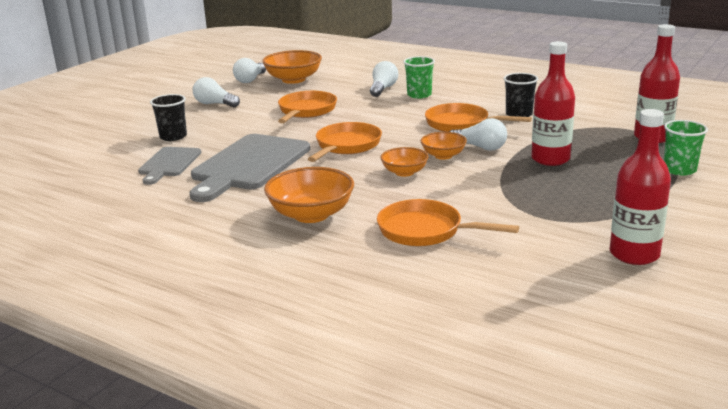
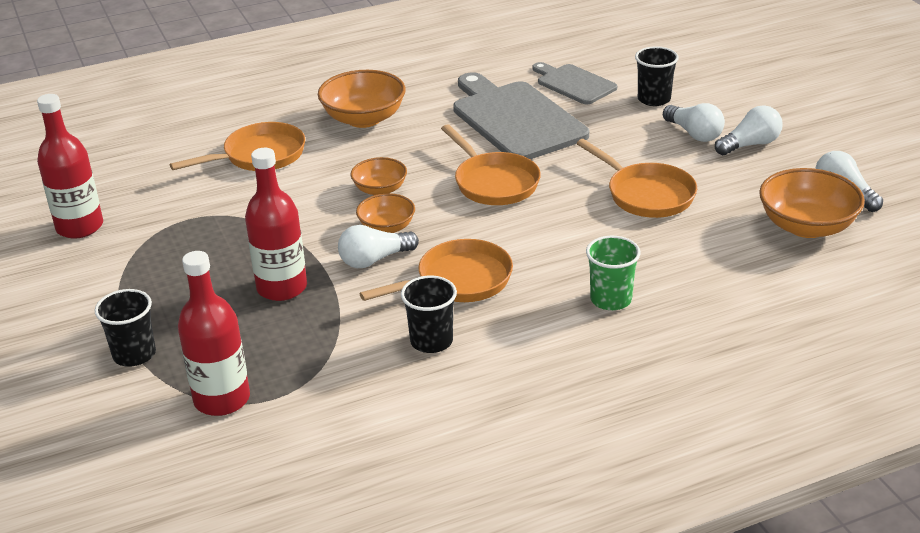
camera: 125 degrees right, 10 degrees up
white light bulb [370,61,398,97] -> white light bulb moved to [663,103,725,142]
green cup [664,120,708,176] -> black cup [94,289,156,367]

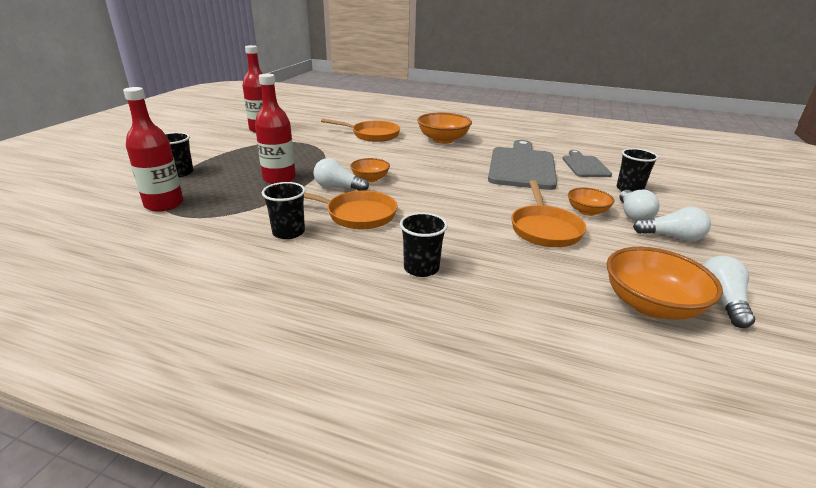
camera: 40 degrees right, 5 degrees down
orange bowl [351,157,407,195] -> orange bowl moved to [568,188,615,216]
orange pan [441,124,541,205] -> none
green cup [586,236,640,310] -> black cup [400,212,448,277]

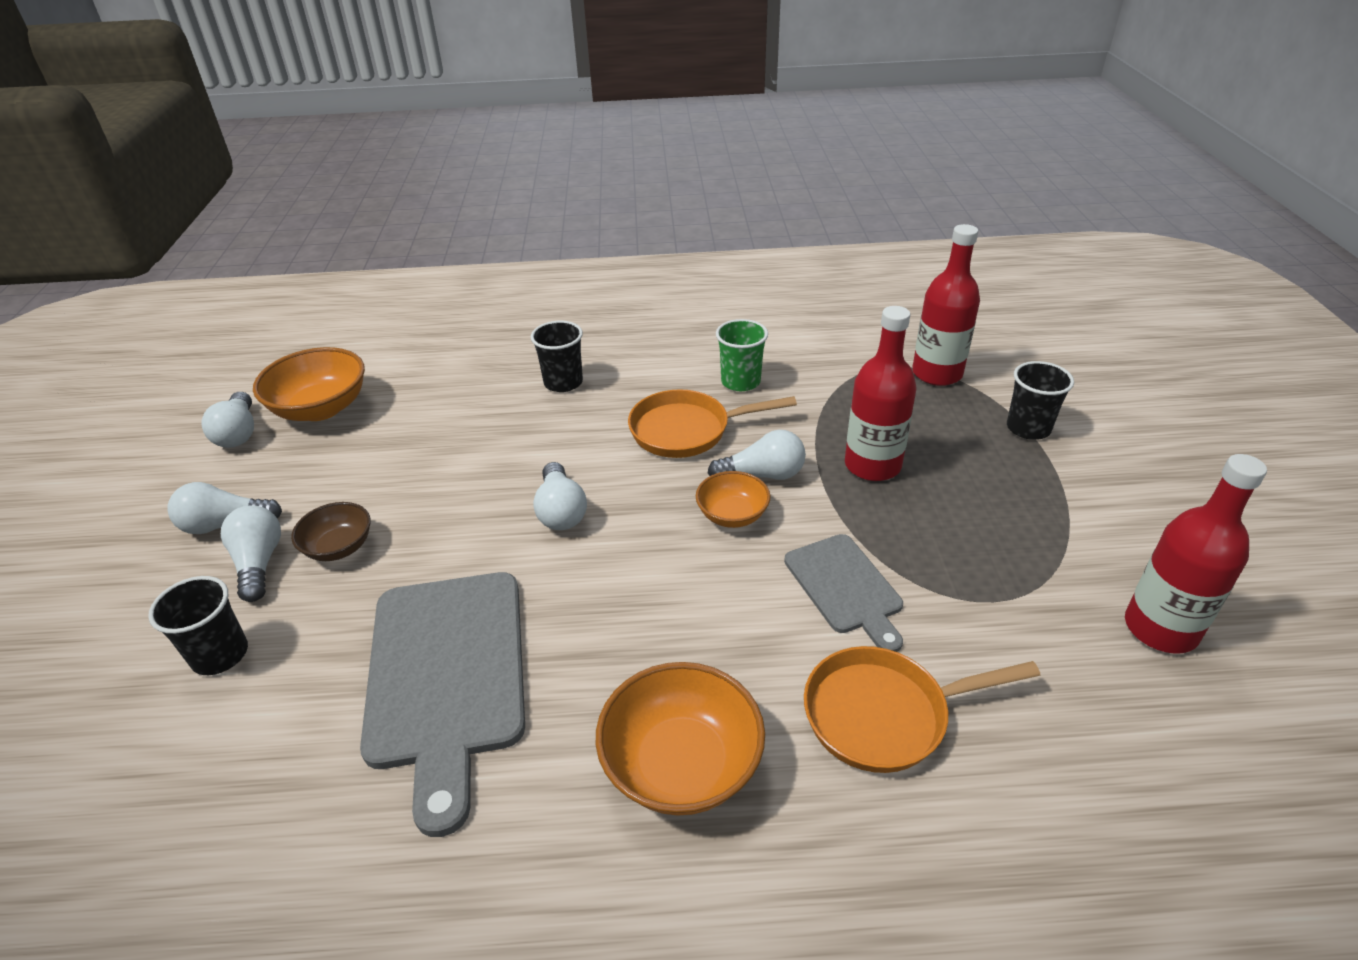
camera: 160 degrees right, 10 degrees up
black cup [262,182,305,239] -> green cup [716,319,768,391]
orange pan [511,180,586,247] -> none
grey cutting board [563,150,612,177] -> grey cutting board moved to [784,534,903,652]
orange bowl [568,188,615,216] -> brown bowl [291,502,371,561]
none -> white light bulb [533,462,587,530]

